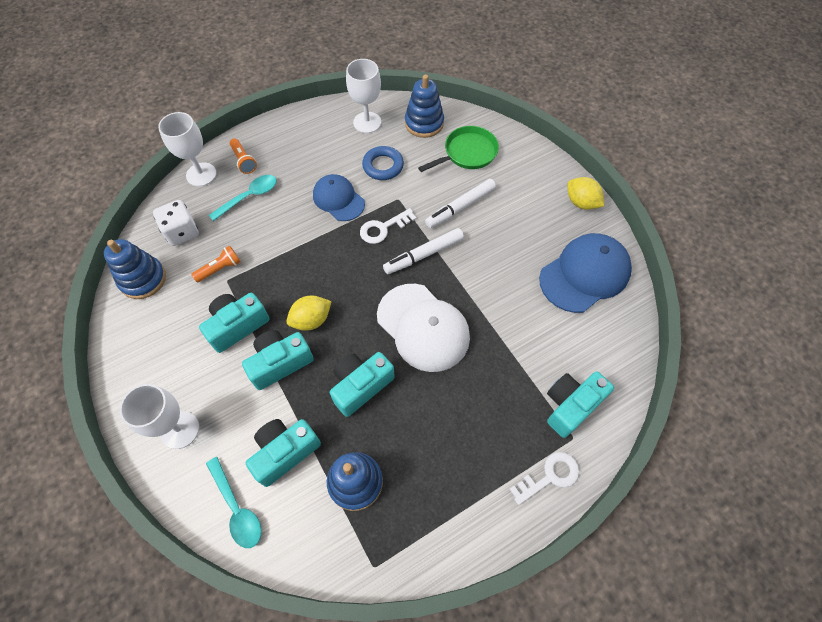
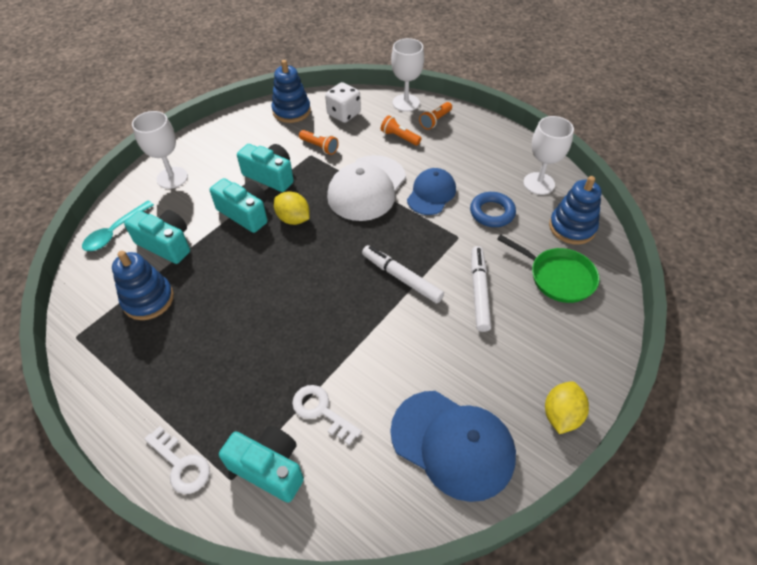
camera: 70 degrees right, 10 degrees down
turquoise spoon [209,175,277,221] -> orange flashlight [381,115,421,146]
turquoise camera [330,352,395,417] -> none
white key [360,208,416,244] -> white key moved to [292,385,362,445]
white cap [377,284,470,372] -> white cap moved to [327,155,406,221]
white marker [425,179,496,228] -> white marker turned 60 degrees clockwise [471,246,491,332]

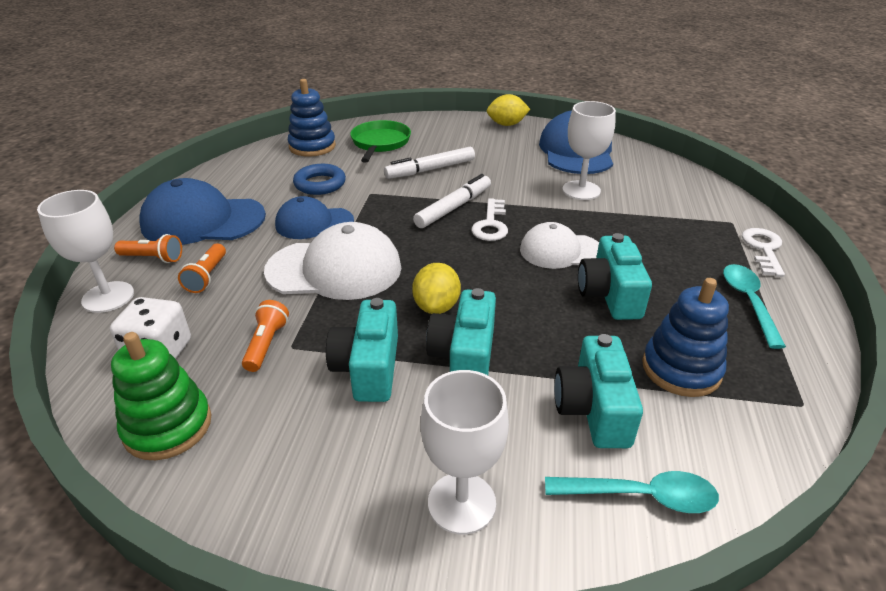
camera: 120 degrees left, 15 degrees down
turquoise camera [219,426,304,503] -> turquoise camera moved to [578,233,652,320]
blue stacking toy [272,60,311,123] -> green stacking toy [111,332,211,460]
white key [292,385,362,445] -> white key moved to [471,198,508,241]
white marker [362,245,444,303] -> white marker turned 150 degrees counterclockwise [413,174,491,228]
white goblet [523,116,574,195] -> white goblet moved to [562,101,616,200]
none -> blue cap [139,178,266,245]
none -> white cap [520,222,599,269]
none -> turquoise spoon [723,264,786,349]

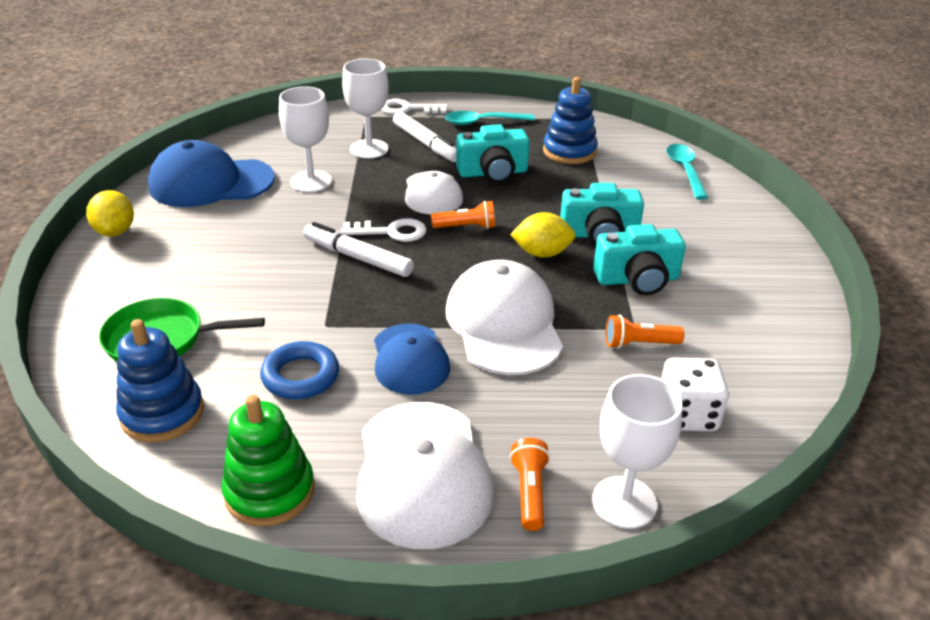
camera: 100 degrees left, 0 degrees up
green stacking toy [111,332,211,460] -> green stacking toy moved to [221,395,314,527]
blue cap [139,178,266,245] -> white cap [356,402,494,549]
orange flashlight [178,244,226,293] -> orange flashlight moved to [431,201,495,229]
white marker [384,147,475,179] -> white marker moved to [393,112,456,162]
white goblet [421,370,509,534] -> white goblet moved to [342,59,389,159]
turquoise camera [554,334,643,448] -> none

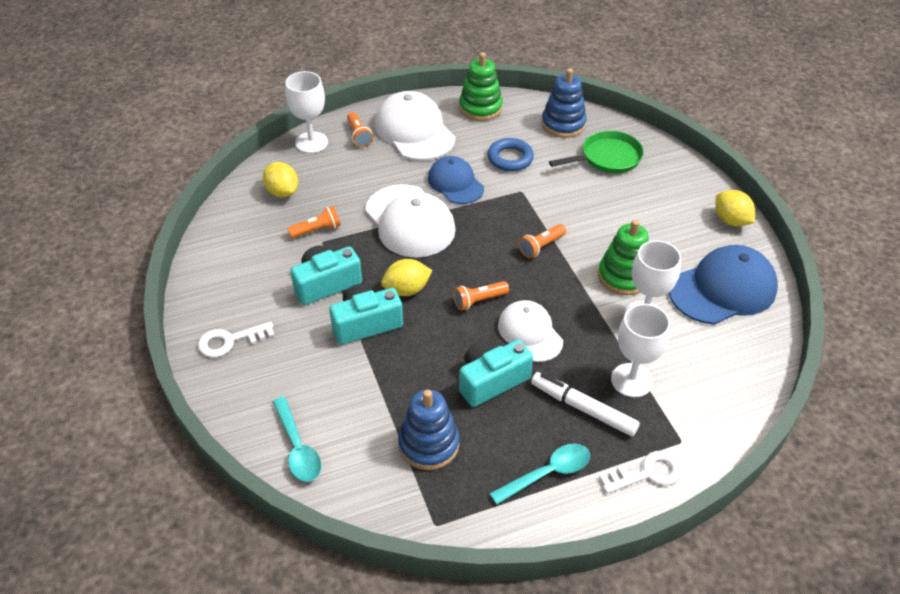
camera: 160 degrees right, 10 degrees up
white marker [303,222,414,277] -> orange flashlight [519,224,566,258]
white key [341,218,427,242] -> white key moved to [198,322,275,358]
white dice [661,358,729,431] -> yellow lemon [263,162,298,198]
none -> green stacking toy [598,220,649,295]

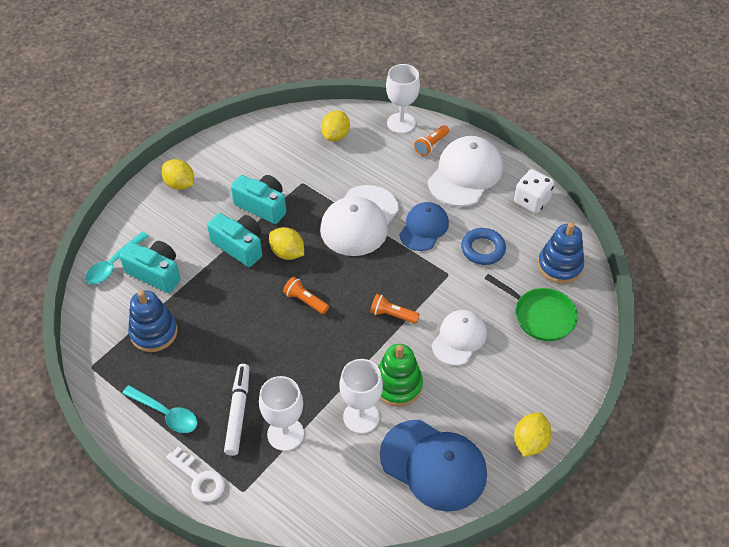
camera: 60 degrees right, 5 degrees up
white key [198,322,275,358] -> yellow lemon [162,159,194,190]
orange flashlight [287,206,341,238] -> none
green stacking toy [459,52,503,121] -> white dice [514,169,555,213]
turquoise camera [459,339,533,407] -> turquoise camera moved to [119,241,181,293]
white cap [498,300,563,362] -> white cap moved to [432,310,487,366]

